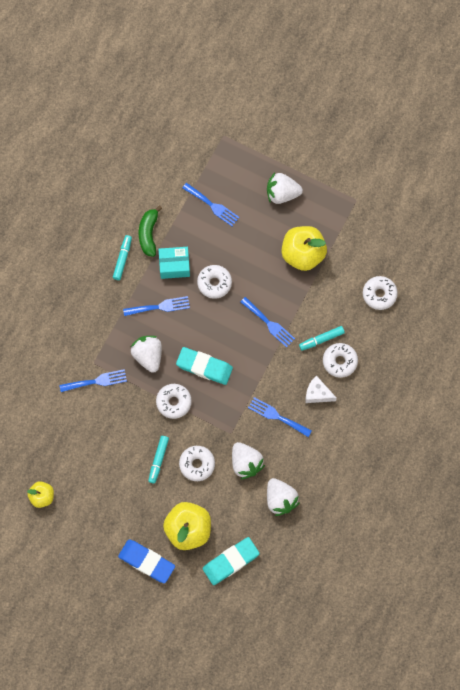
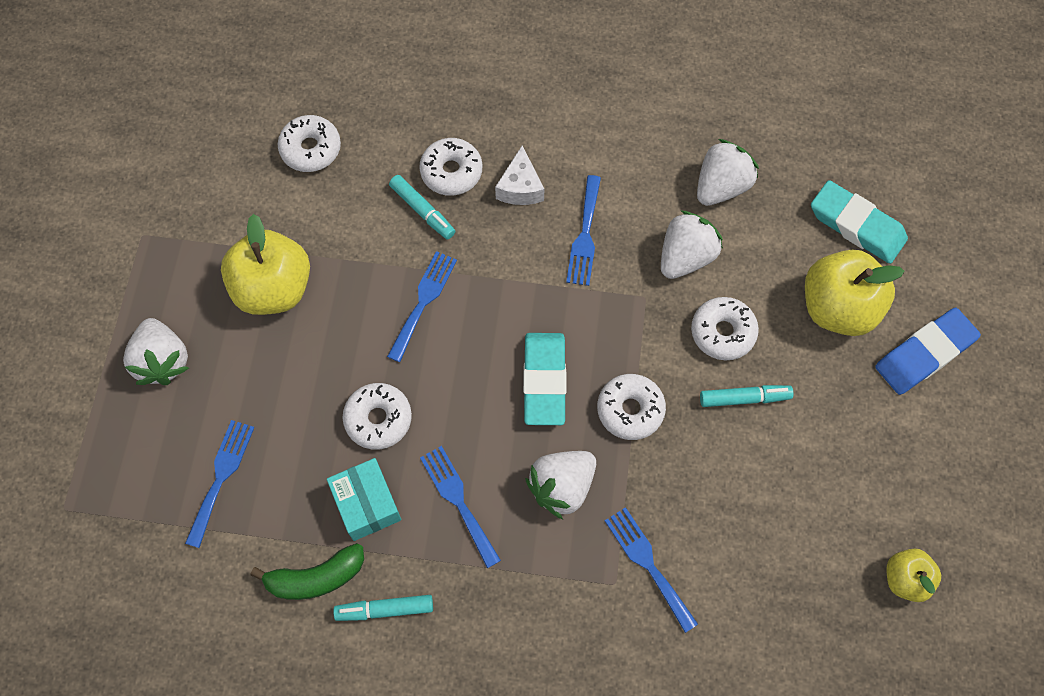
camera: 110 degrees left, 5 degrees down
blue eraser [118,539,175,583] -> blue eraser turned 45 degrees clockwise [875,308,981,395]

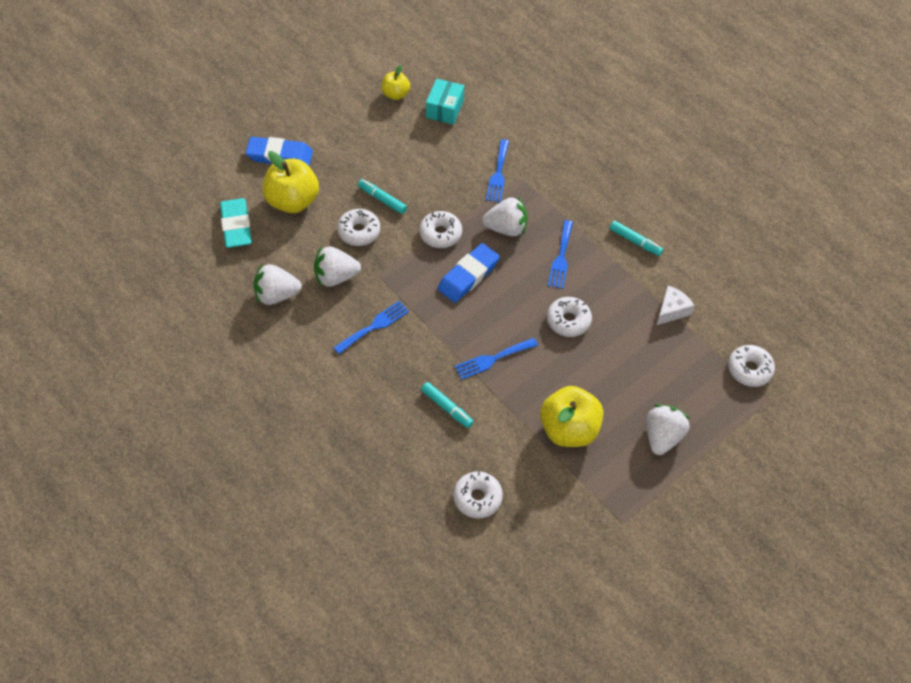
camera: 140 degrees left, 10 degrees down
blue fork [185,420,255,548] -> none
green banana [250,543,364,600] -> none
turquoise box [327,458,401,541] -> turquoise box moved to [426,79,464,125]
turquoise marker [389,175,455,239] -> turquoise marker turned 135 degrees clockwise [421,382,474,428]
white donut [420,138,482,196] -> white donut moved to [728,345,775,387]
white cheese [495,146,544,205] -> white cheese moved to [657,286,695,325]
turquoise eraser [523,333,566,425] -> blue eraser [437,243,500,303]

